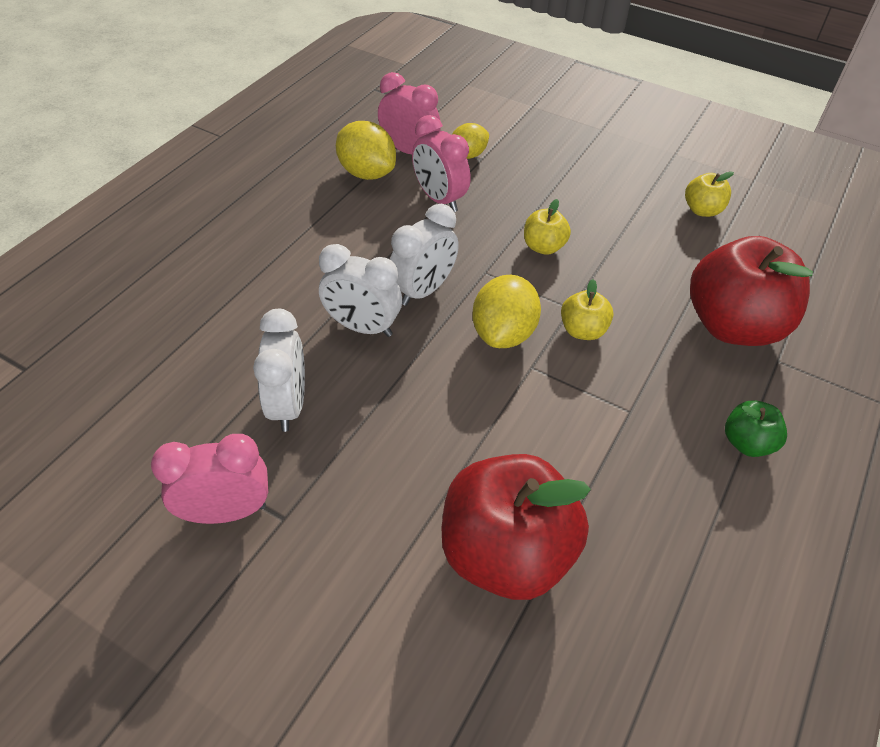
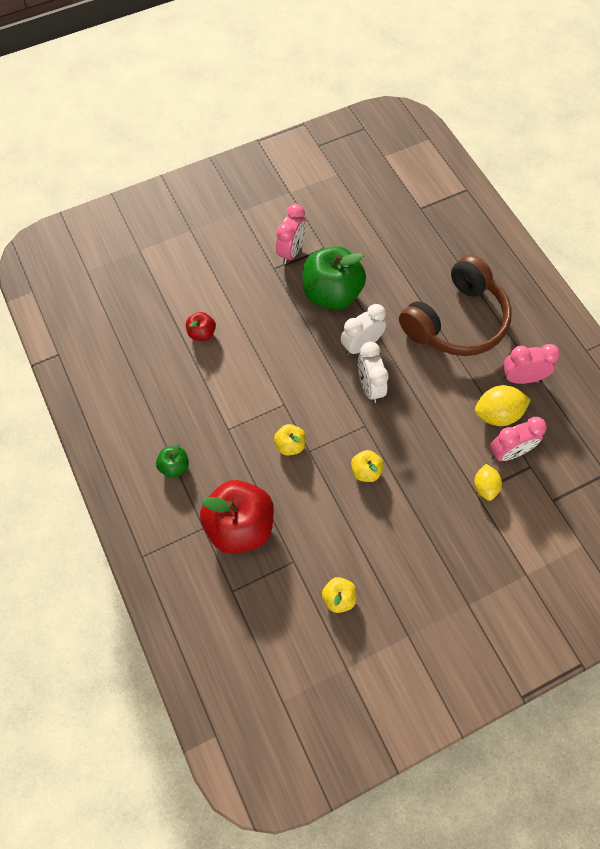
camera: 125 degrees right, 15 degrees up
white clock [253,309,305,432] -> green apple [302,246,366,310]
pink clock [412,115,470,212] -> pink clock moved to [503,344,560,384]
red apple [441,454,591,600] -> red apple [186,312,216,341], size x0.46
yellow lemon [472,275,541,348] -> none
none -> brown headphones [399,255,512,356]

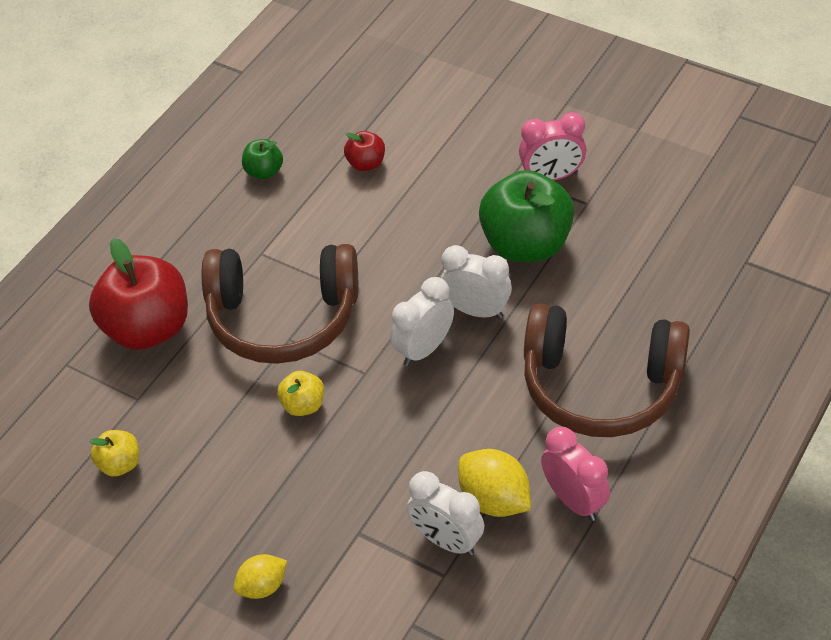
camera: 60 degrees right, 15 degrees down
green apple [156,444,189,478] -> green apple moved to [242,139,283,179]
yellow apple [274,424,306,455] -> brown headphones [202,244,358,364]
yellow lemon [474,464,502,501] -> yellow lemon moved to [234,554,287,599]
pink clock [490,417,547,461] -> white clock [407,471,484,556]

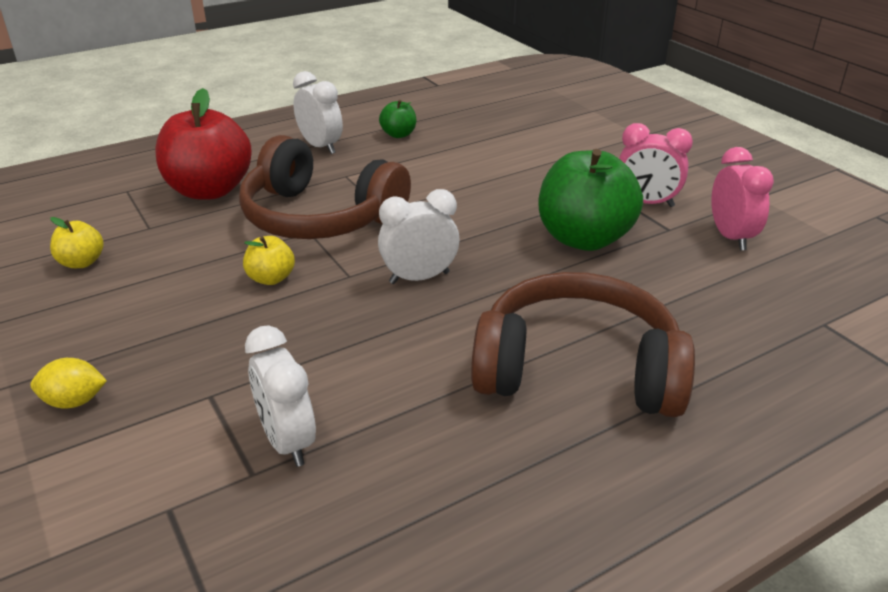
camera: 25 degrees right, 15 degrees down
red apple [344,131,385,171] -> none
white clock [441,245,512,319] -> white clock moved to [293,71,343,154]
yellow lemon [458,449,531,517] -> none
brown headphones [524,303,690,437] -> brown headphones turned 150 degrees clockwise [471,272,695,417]
pink clock [541,427,610,521] -> pink clock moved to [711,147,774,251]

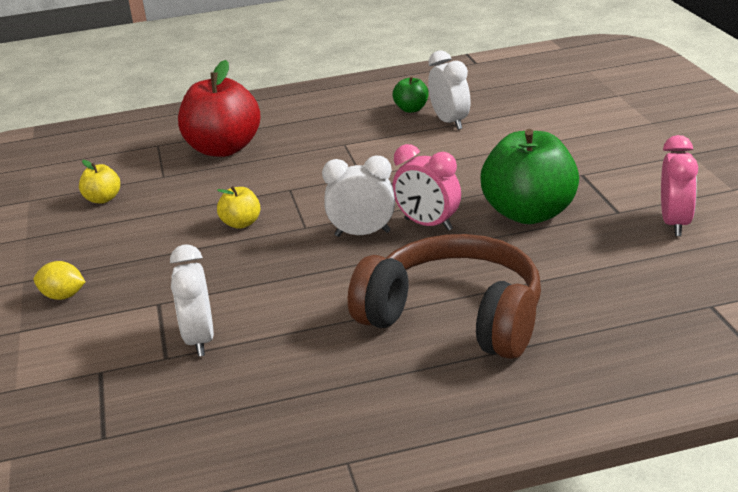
camera: 20 degrees right, 5 degrees down
brown headphones [239,135,411,239] -> none
white clock [293,71,343,154] -> white clock moved to [428,50,471,130]
pink clock [619,123,693,207] -> pink clock moved to [393,144,461,231]

